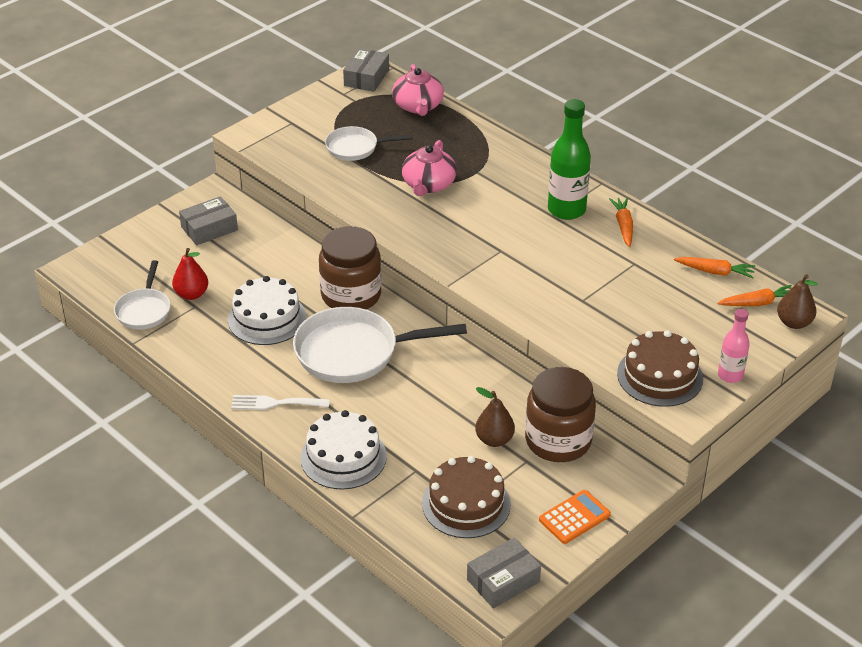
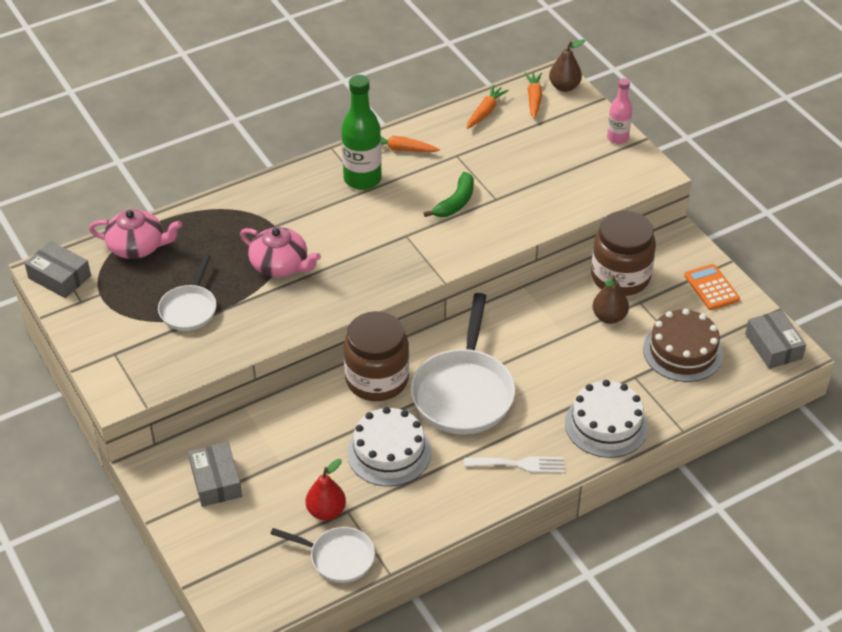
camera: 75 degrees left, 5 degrees up
white fork [231,395,330,410] -> white fork turned 105 degrees counterclockwise [464,456,564,473]
brown cake [617,330,703,407] -> none
none -> green banana [424,172,474,217]

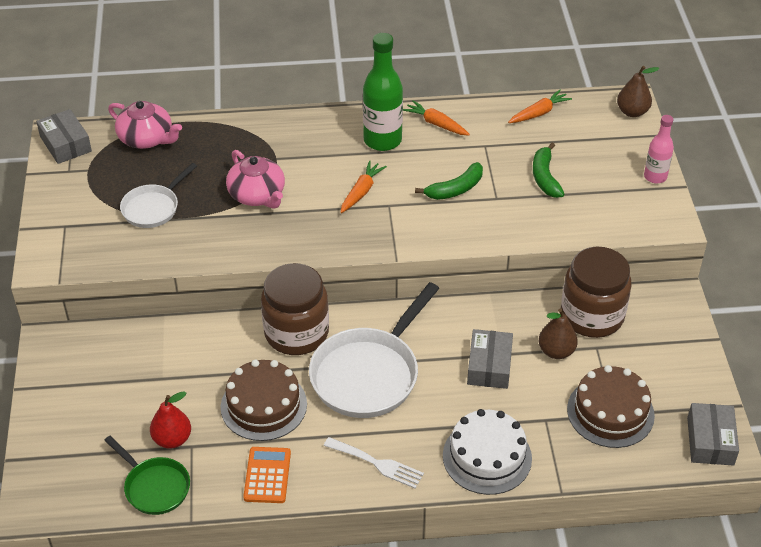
camera: 25 degrees right, 0 degrees up
grey box [188,442,242,507] -> grey box moved to [467,329,513,389]
white pan [271,527,375,583] -> green pan [104,436,190,515]
white cake [347,407,431,486] -> brown cake [221,359,307,441]
orange carrot [525,72,542,119] -> orange carrot moved to [341,161,387,213]
orange calculator [684,264,740,310] -> orange calculator moved to [243,447,291,503]
none -> green banana [533,143,564,198]

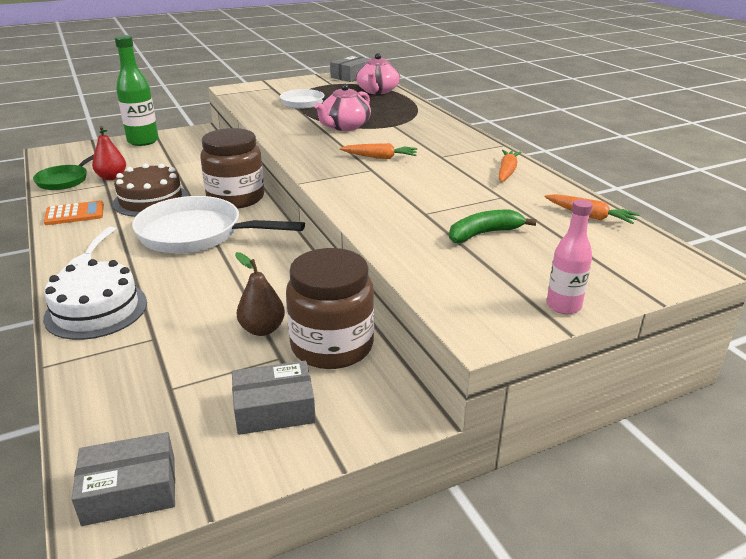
camera: 70 degrees right, 15 degrees down
green bottle [363,33,403,151] -> green bottle moved to [115,35,159,146]
green banana [415,162,483,200] -> none
grey box [467,329,513,389] -> grey box moved to [232,361,316,435]
brown cake [567,365,655,448] -> none
brown pear [617,66,659,117] -> none

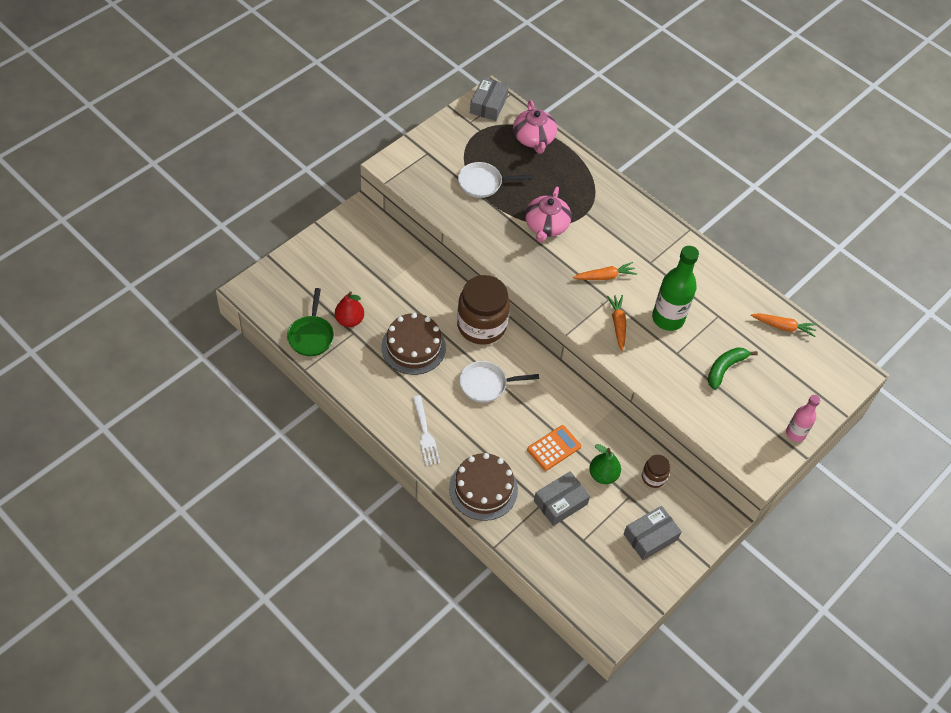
camera: 25 degrees left, 25 degrees up
white cake [43,259,147,340] -> brown cake [449,453,518,521]
orange calculator [44,200,104,225] -> orange calculator moved to [527,425,581,471]
grey box [71,432,175,526] -> grey box moved to [534,471,590,526]
green bottle [115,35,159,146] -> green bottle moved to [652,246,699,331]
white pan [132,196,305,254] -> white pan [460,361,539,402], size x0.56
brown pear [235,252,285,336] -> green pear [589,444,621,484]
brown jar [286,248,374,369] -> brown jar [642,455,670,488], size x0.47
orange carrot [498,150,522,182] -> orange carrot moved to [607,295,626,351]

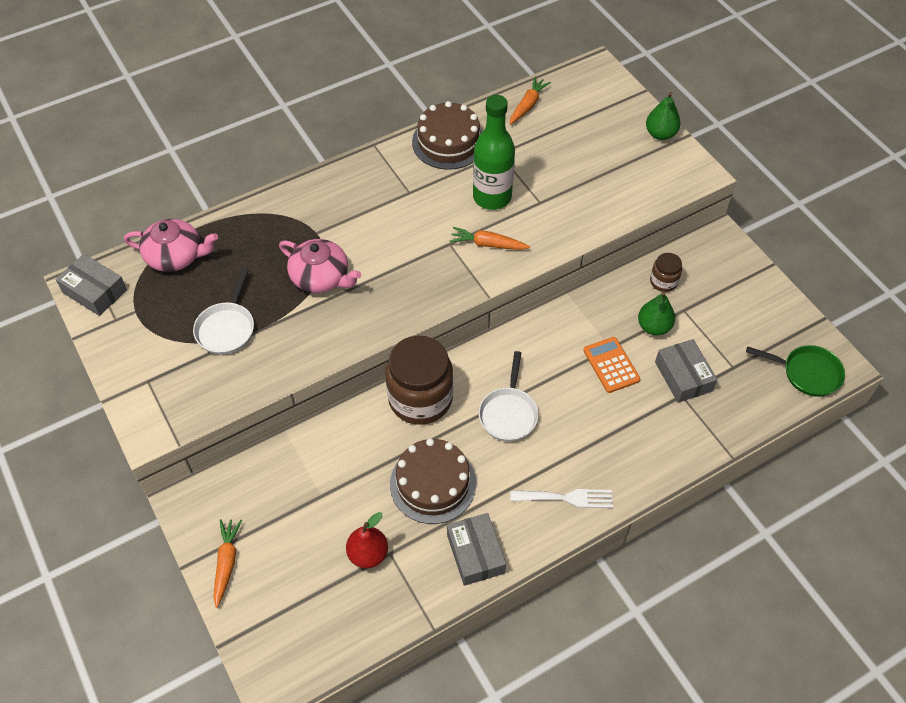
camera: 70 degrees left, 0 degrees up
green pan [287,288,334,356] -> green pan moved to [746,345,845,397]
brown cake [449,453,518,521] -> brown cake moved to [412,101,482,170]
orange carrot [573,262,637,280] -> orange carrot moved to [213,519,242,608]
grey box [624,506,682,560] -> grey box moved to [447,513,506,586]
green banana [708,347,758,390] -> none
pink bottle [786,395,820,442] -> green pear [646,92,681,140]

